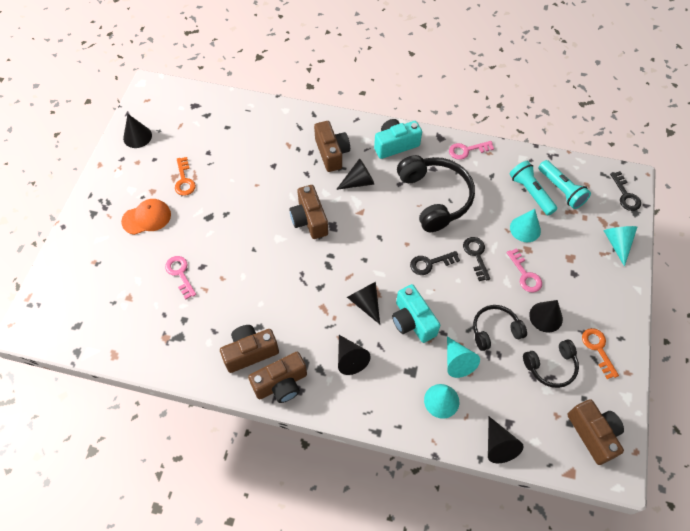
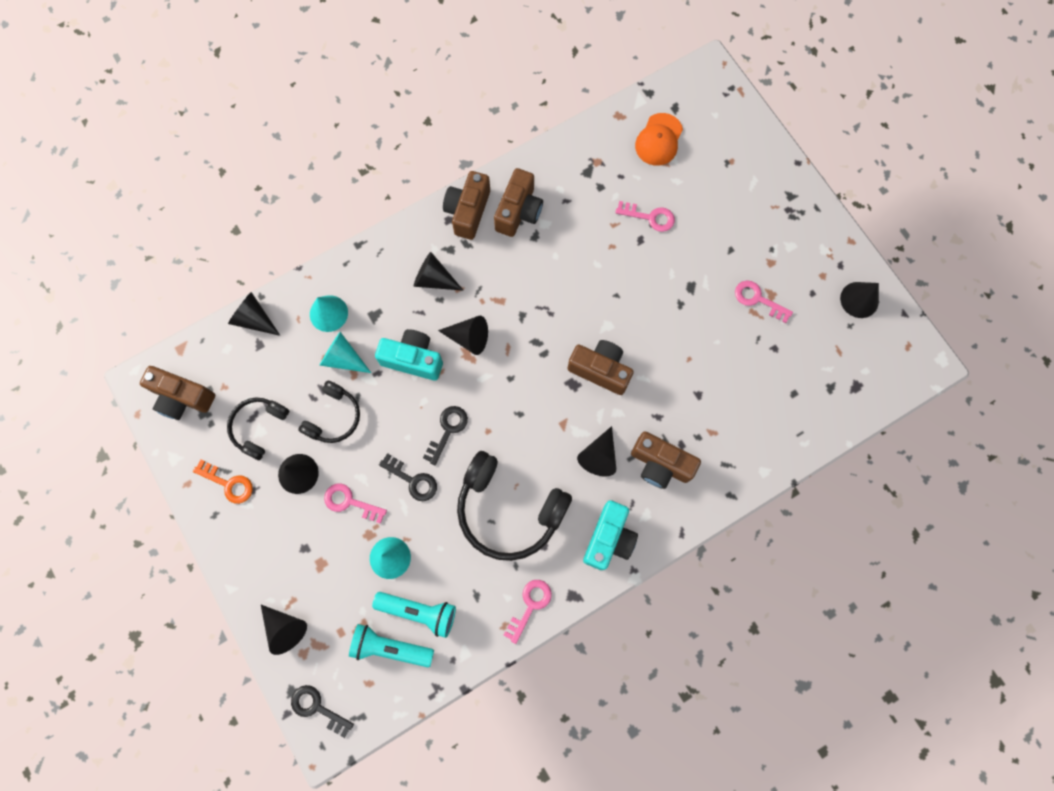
camera: 135 degrees right, 15 degrees up
orange cap [121,199,171,235] -> orange cap moved to [635,113,683,166]
orange key [175,157,196,196] -> pink key [735,281,793,323]
turquoise cone [604,226,637,267] -> black cone [261,605,307,655]

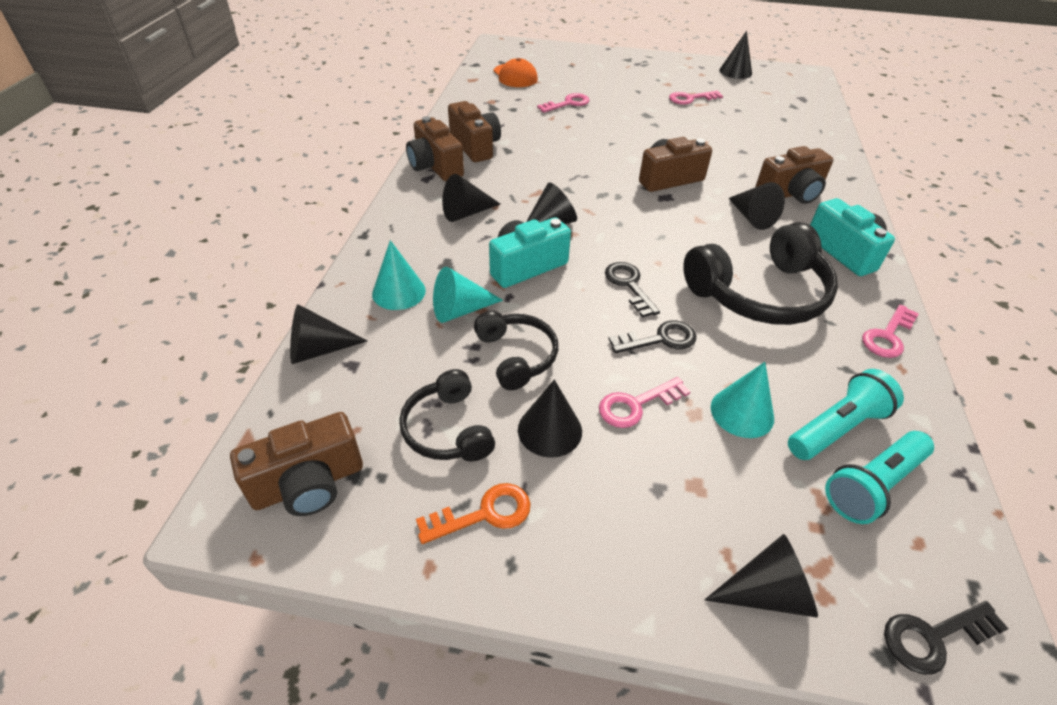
camera: 50 degrees left, 30 degrees down
pink key [503,580,552,644] -> pink key turned 120 degrees counterclockwise [862,305,919,358]

